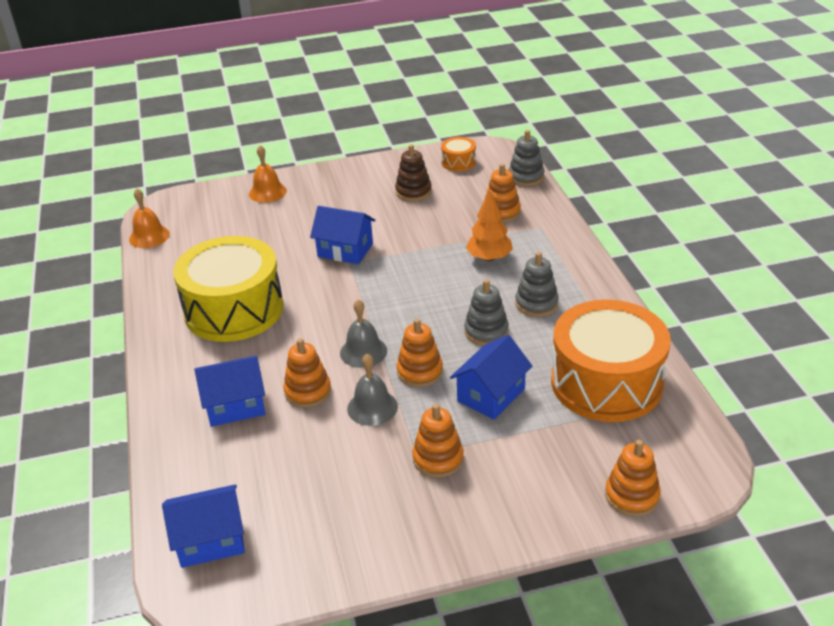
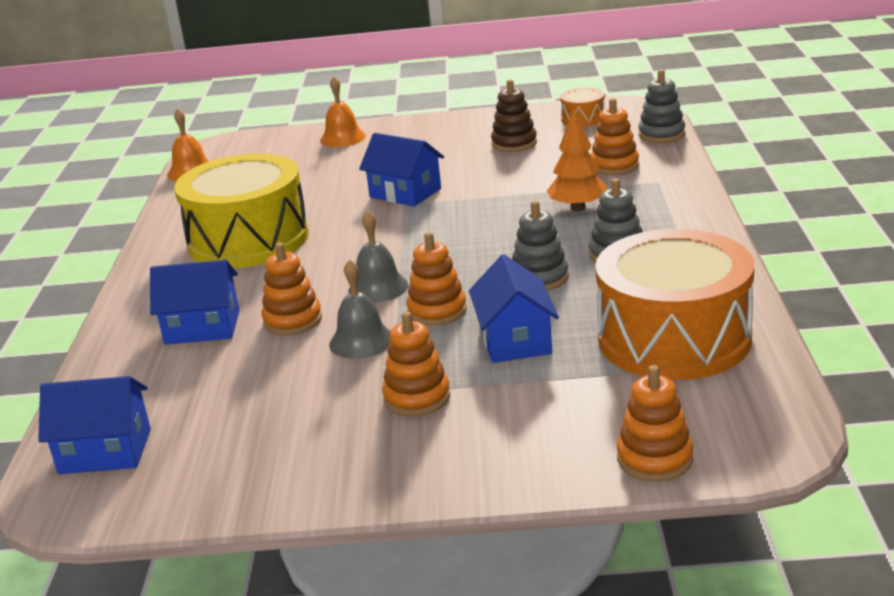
camera: 15 degrees right, 10 degrees down
blue house [450,335,532,420] -> blue house turned 60 degrees counterclockwise [469,254,559,363]

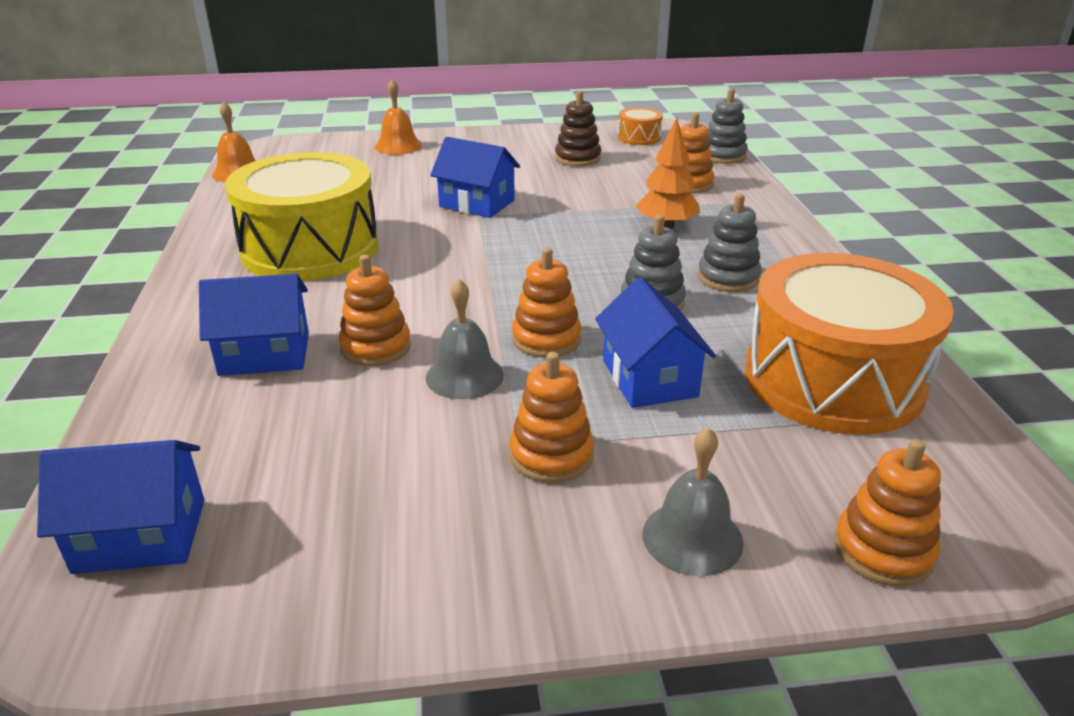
camera: 10 degrees left, 5 degrees up
grey bell [348,210,408,303] -> grey bell moved to [643,427,744,576]

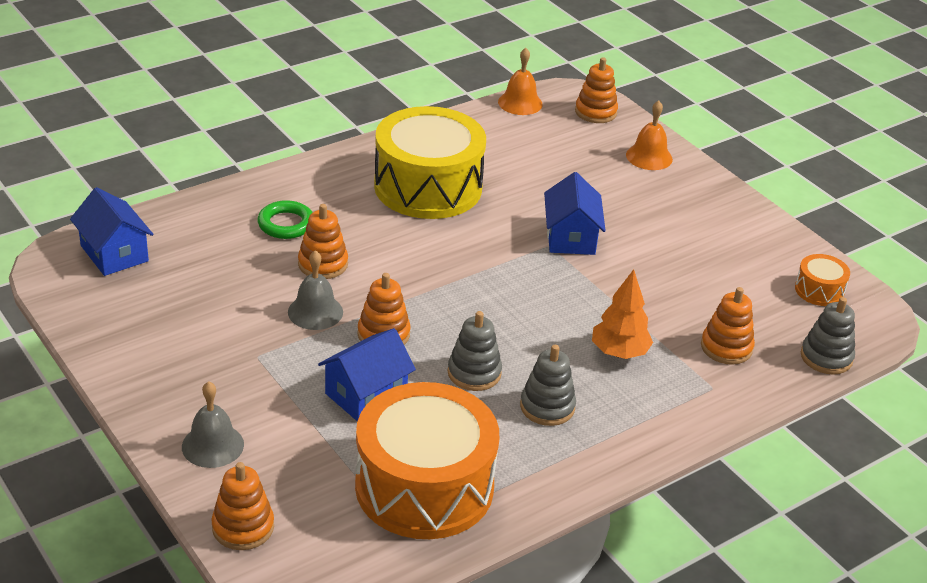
camera: 60 degrees right, 5 degrees up
blue house [199,274,309,376] -> green ring [257,200,313,239]
orange stacking toy [509,352,594,483] -> orange stacking toy moved to [575,57,618,123]
brown stacking toy [555,91,601,166] -> none

